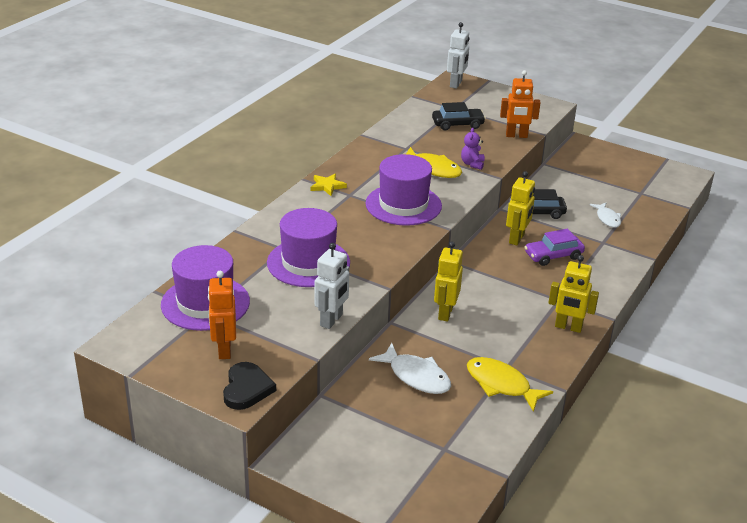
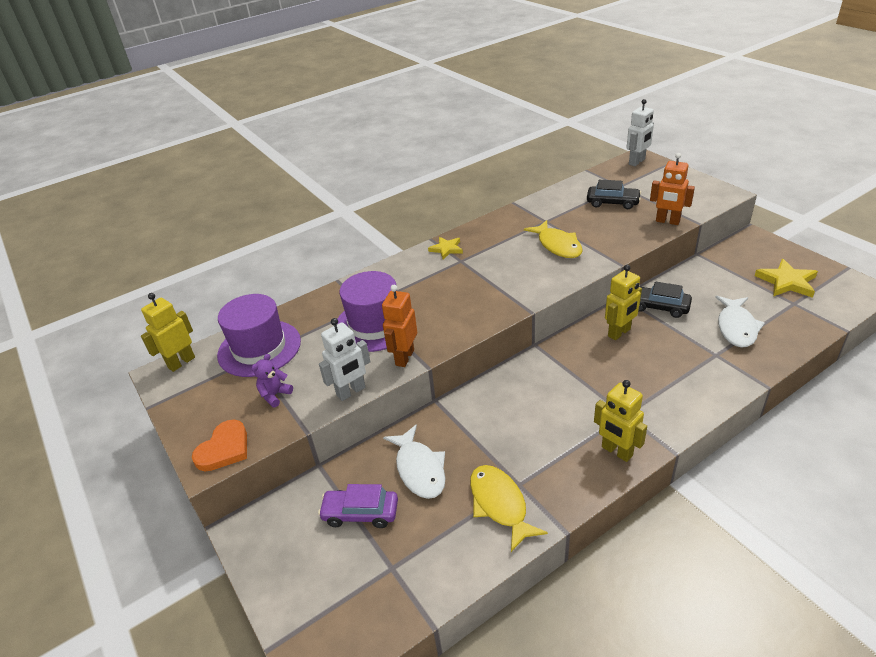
camera: 30 degrees right, 5 degrees up
orange robot [208,271,236,359] -> orange robot moved to [382,285,417,367]
black heart [223,362,276,410] -> orange heart [192,420,247,471]
purple hat [365,154,442,226] -> none
yellow robot [434,241,463,321] -> yellow robot moved to [141,293,195,372]
purple teddy bear [461,128,485,170] -> purple teddy bear moved to [251,354,293,407]
purple car [525,229,585,266] -> purple car moved to [318,484,398,528]
white fish [590,202,621,228] -> white fish [715,296,765,348], size x1.58
none -> yellow star [755,259,818,298]

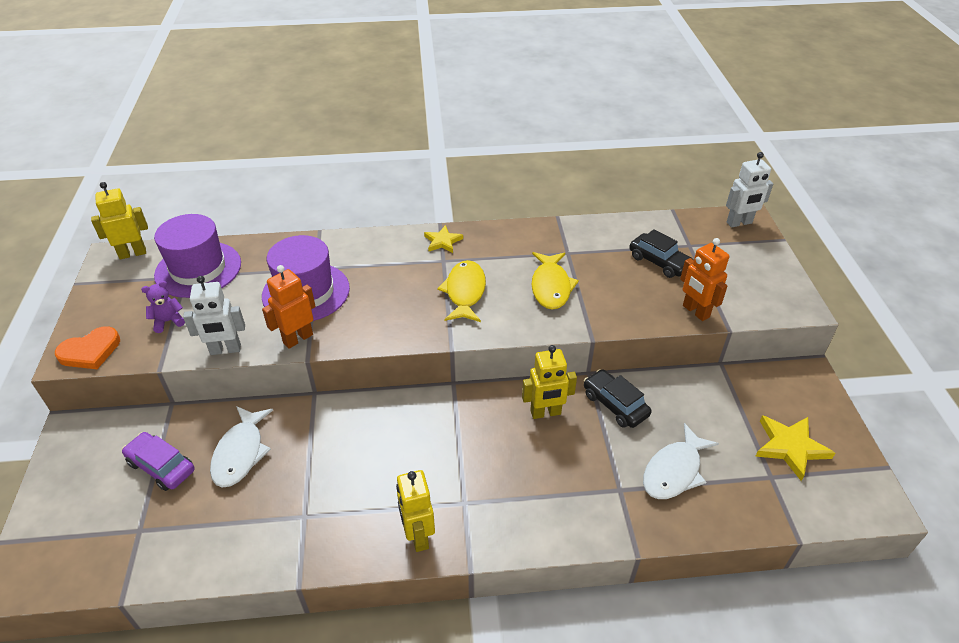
camera: 25 degrees right, 5 degrees up
yellow fish [470,465,548,552] -> yellow fish moved to [437,260,486,322]

